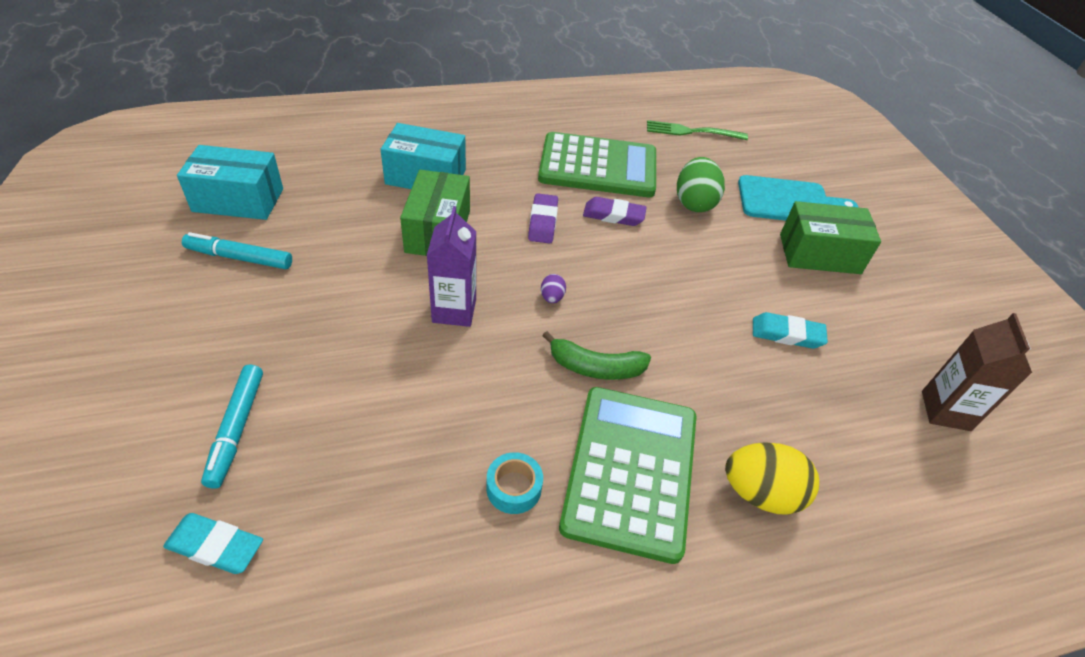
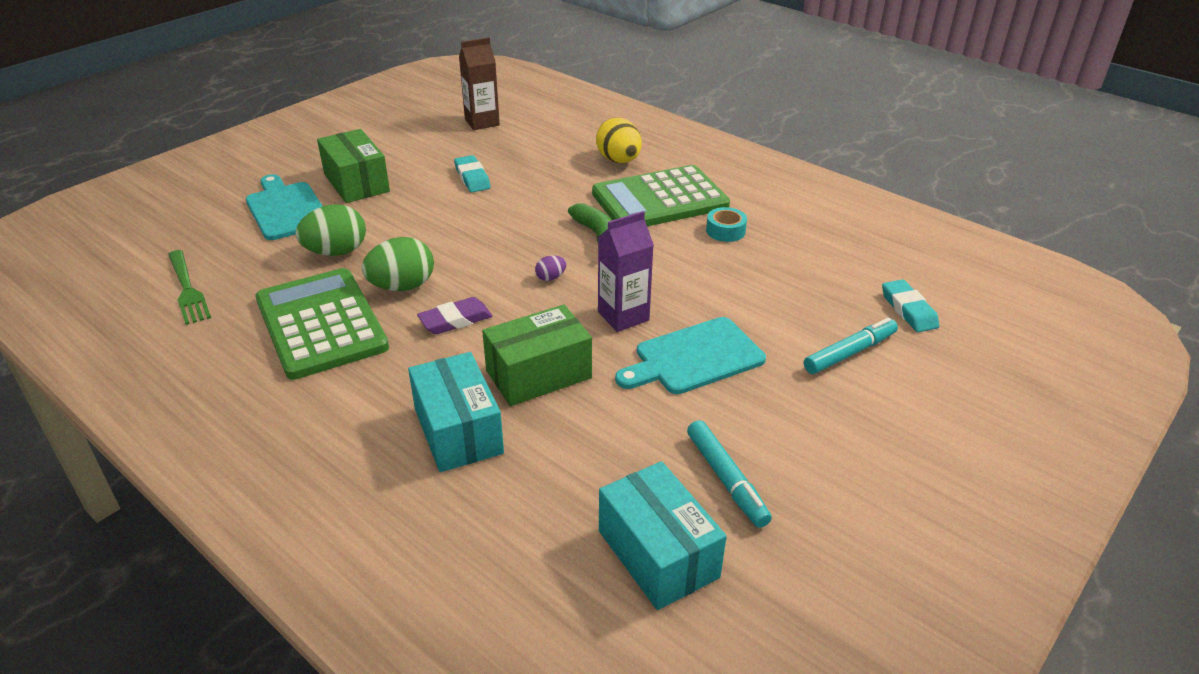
camera: 120 degrees left, 10 degrees down
purple eraser [583,197,647,226] -> green egg [362,237,434,291]
none -> turquoise cutting board [615,317,766,394]

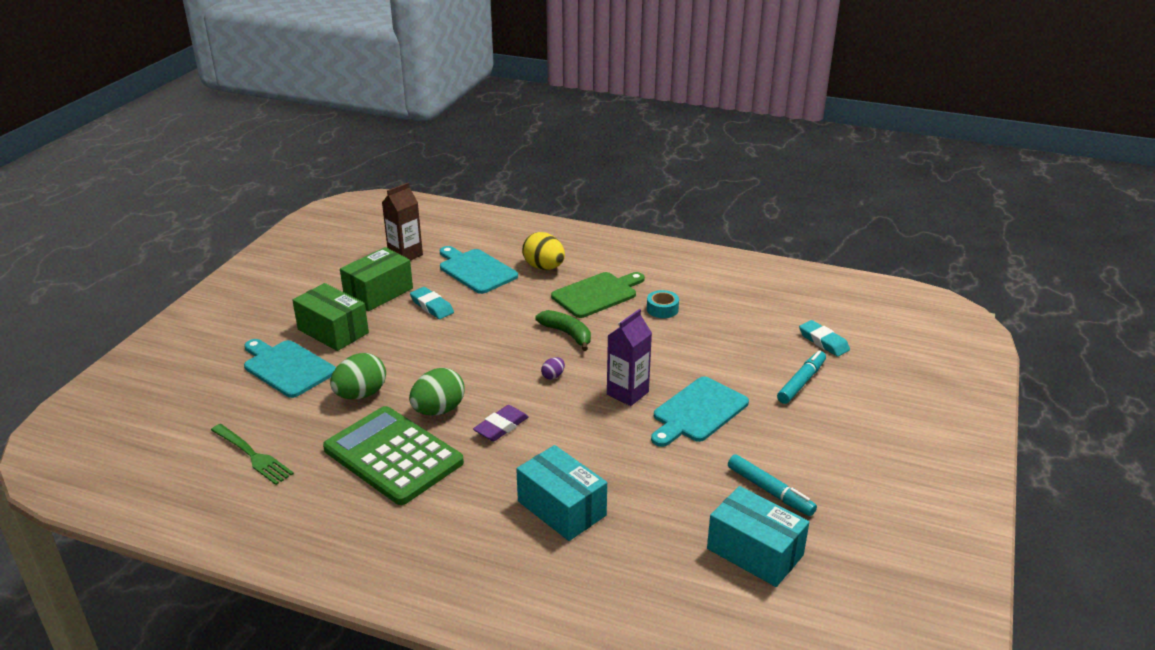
camera: 20 degrees left, 5 degrees down
green box [482,304,592,406] -> green box moved to [340,247,413,311]
green calculator [592,165,730,226] -> green cutting board [551,272,645,318]
none -> turquoise cutting board [440,246,518,294]

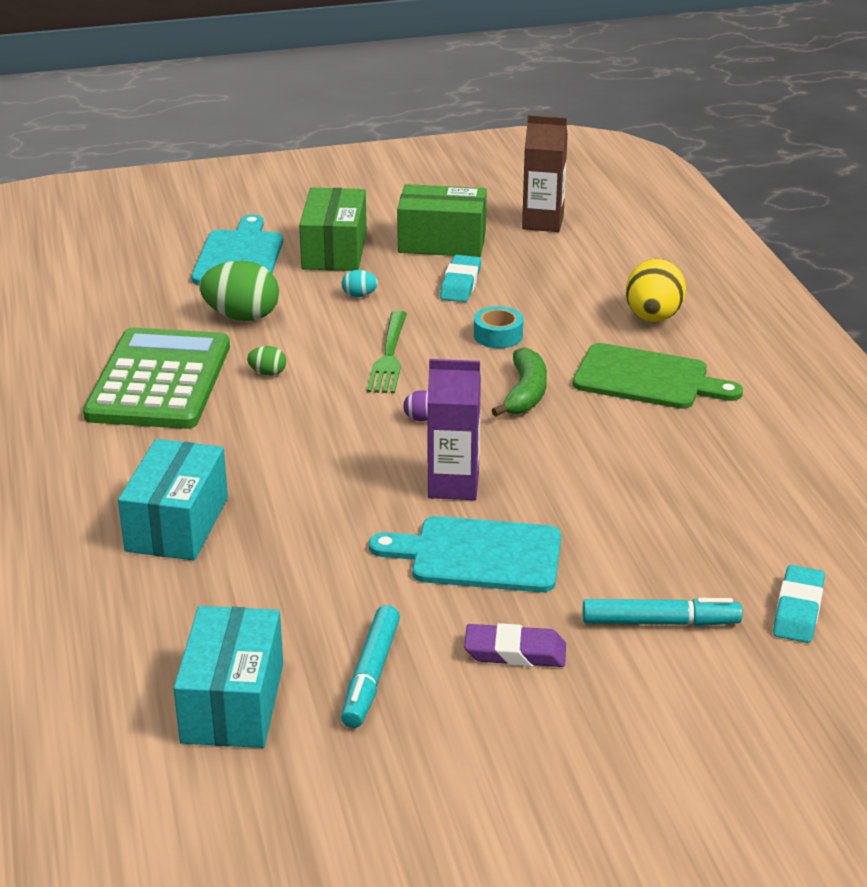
camera: 55 degrees right, 0 degrees up
green fork [211,424,294,485] -> green fork moved to [367,311,407,394]
green egg [409,368,465,415] -> green egg [247,346,286,376], size x0.47
turquoise cutting board [440,246,518,294] -> none
purple eraser [473,405,529,441] -> purple eraser moved to [464,623,566,667]
turquoise tape [647,290,679,318] -> turquoise tape moved to [474,306,523,348]
none -> turquoise egg [342,270,378,297]

